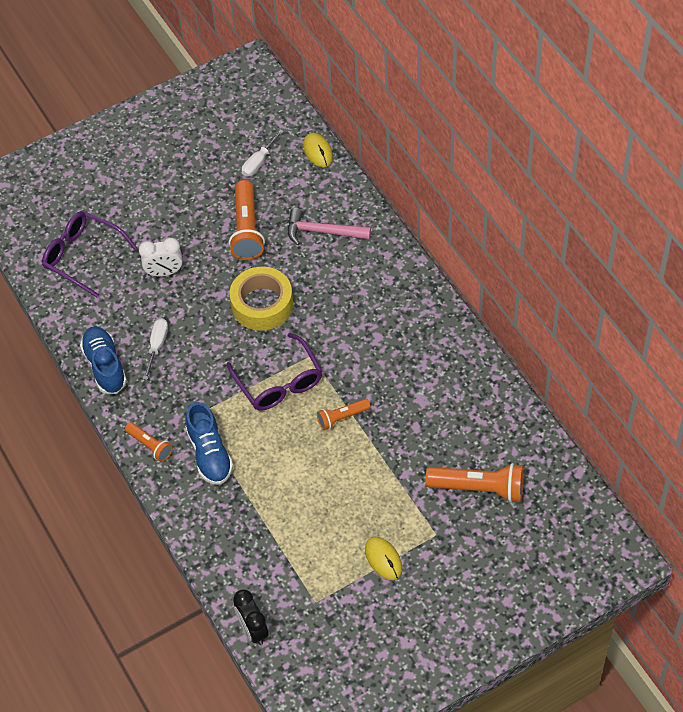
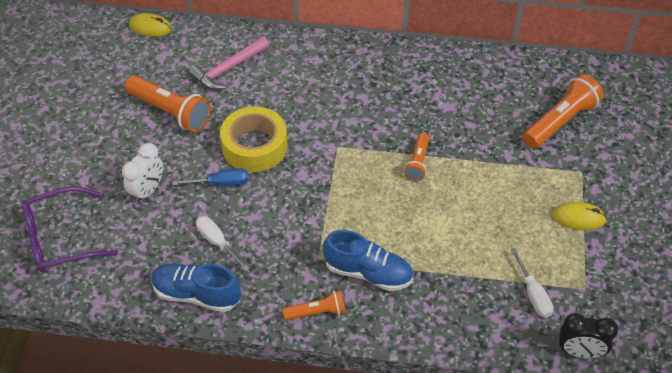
camera: 55 degrees left, 5 degrees down
purple glasses [226,333,322,411] -> none
white screwdriver [242,129,284,177] -> white screwdriver moved to [511,248,554,318]
none -> blue screwdriver [172,168,249,186]

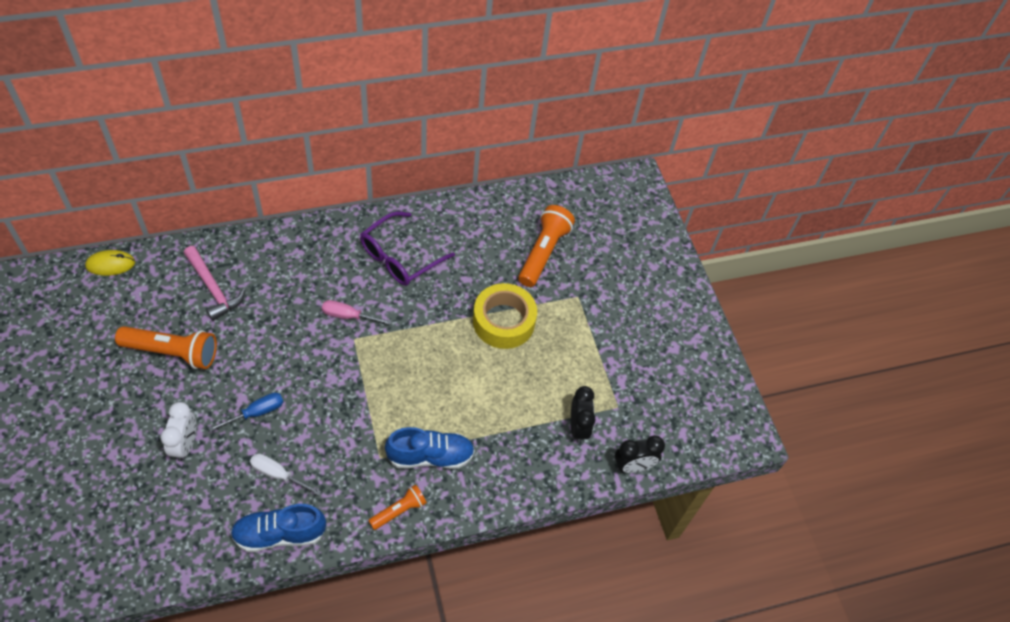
camera: 30 degrees left, 5 degrees up
purple glasses [22,186,118,272] -> purple glasses moved to [360,211,455,286]
pink hammer [189,36,269,90] -> pink hammer turned 60 degrees counterclockwise [184,246,245,321]
yellow tape [220,107,287,172] -> yellow tape moved to [473,283,537,349]
orange flashlight [404,133,429,181] -> none
white screwdriver [511,248,554,318] -> black clock [571,386,596,443]
yellow mouse [552,202,607,230] -> none
none -> pink screwdriver [322,300,392,325]

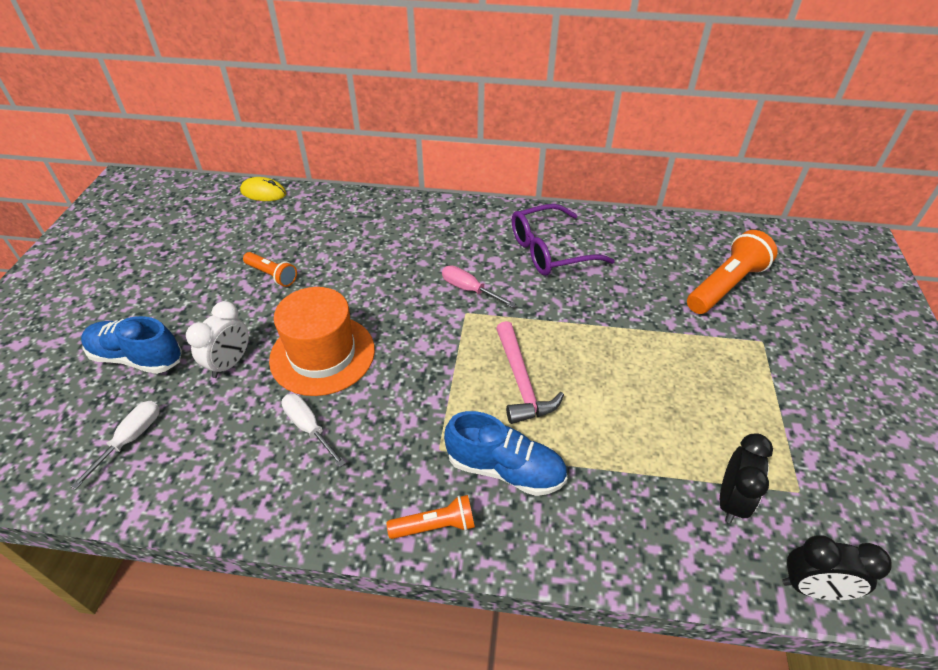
camera: 30 degrees right, 10 degrees down
orange flashlight [115,326,217,369] -> orange flashlight [243,252,297,287], size x0.57
pink hammer [184,246,245,321] -> pink hammer moved to [496,321,564,424]
blue screwdriver [208,392,283,432] -> orange hat [269,287,375,396]
blue shoe [230,504,326,552] -> blue shoe moved to [81,316,182,374]
yellow tape [473,283,537,349] -> none
none -> white screwdriver [70,401,160,489]

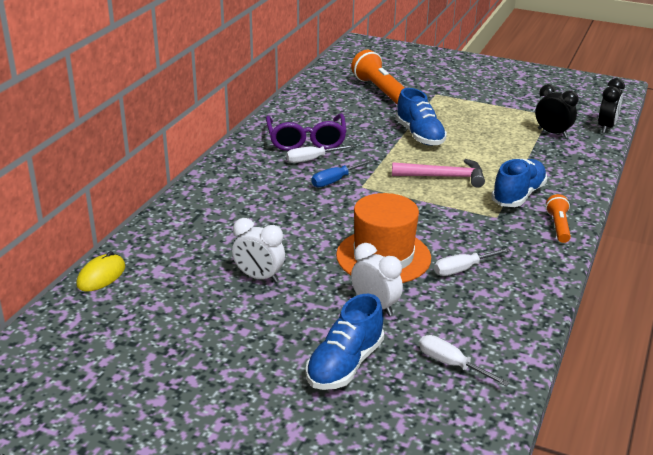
camera: 75 degrees left, 15 degrees down
orange flashlight [243,252,297,287] -> white clock [232,218,285,283]
pink screwdriver [442,265,515,307] -> blue screwdriver [311,160,373,187]
none -> white screwdriver [286,145,355,163]
none -> blue shoe [395,88,447,146]

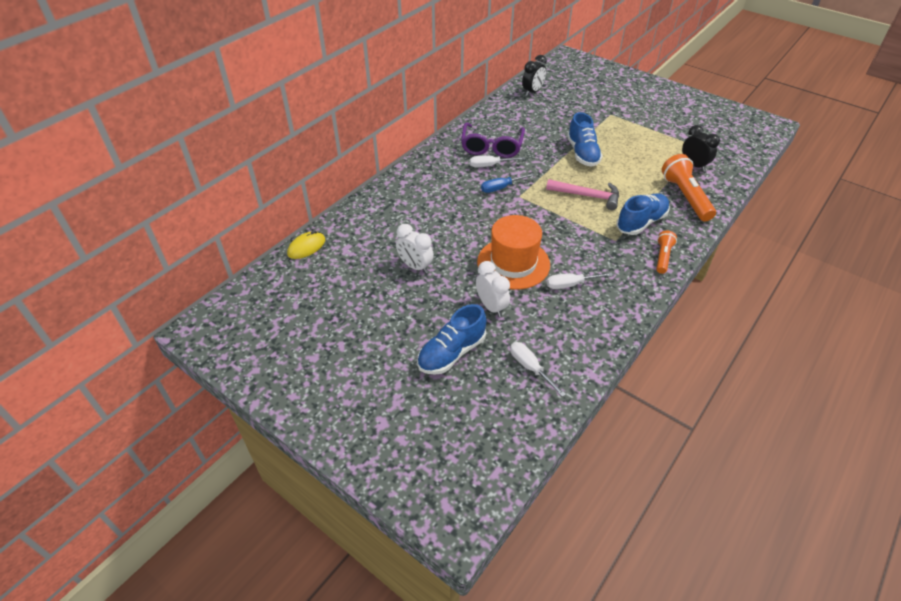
camera: 15 degrees right, 15 degrees up
orange flashlight [351,50,405,104] -> orange flashlight moved to [662,154,716,221]
black clock [598,78,625,133] -> black clock moved to [522,55,547,96]

